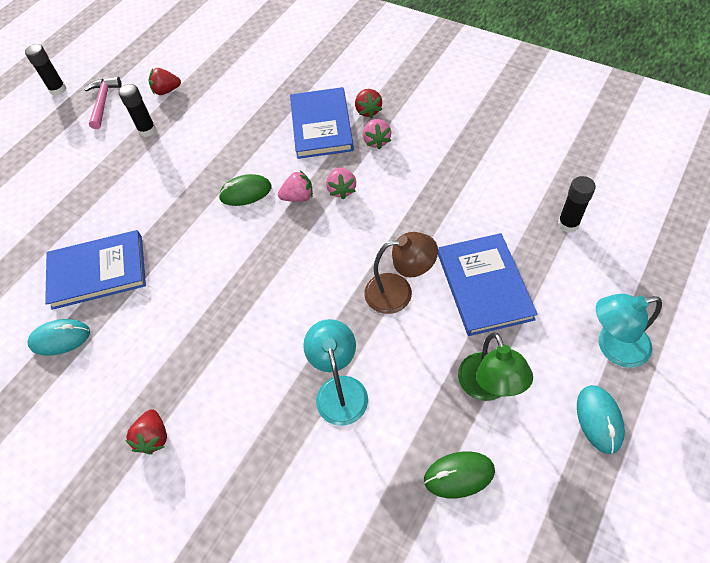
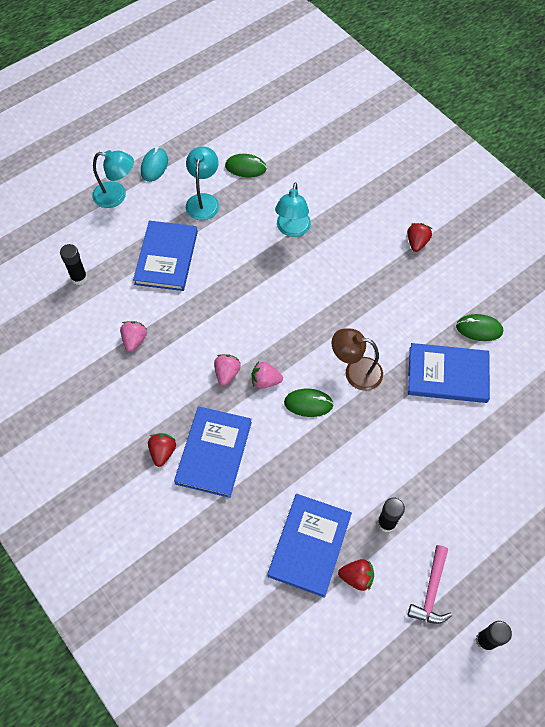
camera: 165 degrees left, 5 degrees up
turquoise mouse [27,319,90,356] -> green mouse [456,314,503,341]
pink strawberry [363,119,391,150] -> pink strawberry moved to [120,321,147,352]
brown lamp [364,232,438,314] -> brown lamp moved to [331,328,383,391]
green lamp [458,333,533,401] -> turquoise lamp [186,147,219,220]
none -> blue book [267,494,352,598]

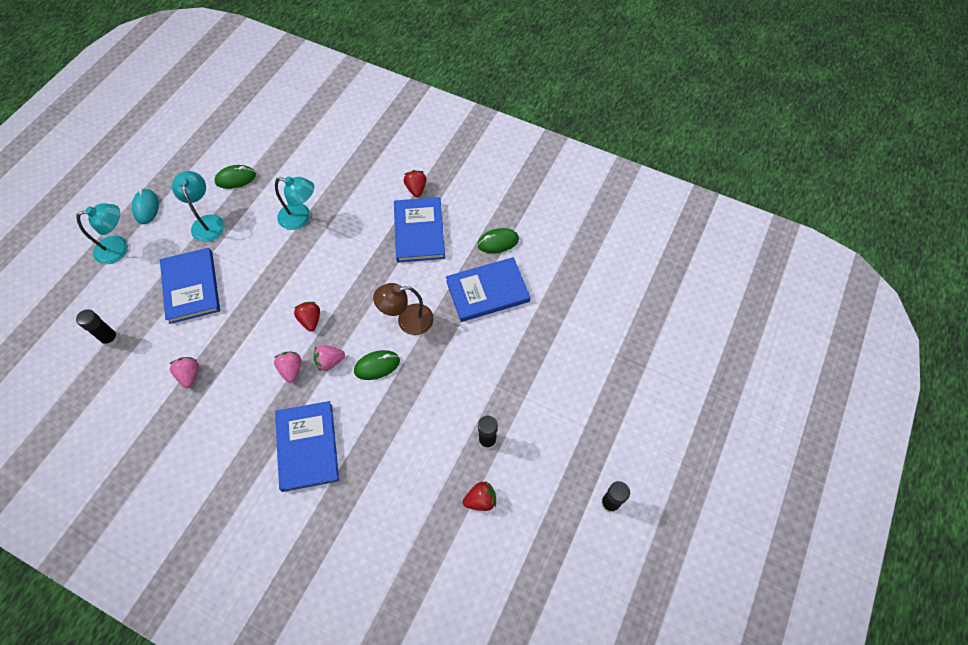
camera: 25 degrees left, 0 degrees up
red strawberry [148,433,176,467] -> red strawberry moved to [294,302,320,331]
blue book [267,494,352,598] -> blue book moved to [394,197,445,262]
turquoise lamp [275,182,311,237] -> turquoise lamp turned 60 degrees counterclockwise [275,176,314,230]
pink hammer [408,545,452,624] -> none

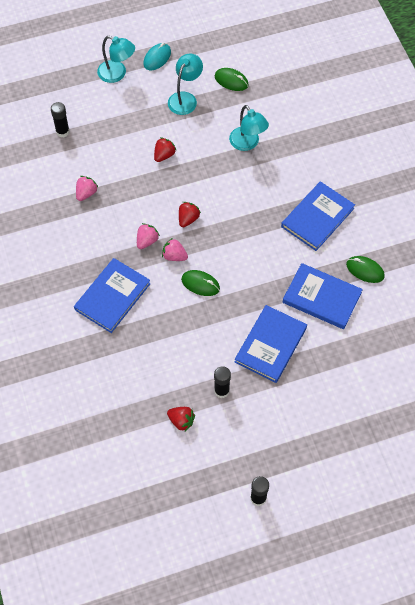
camera: 45 degrees right, 0 degrees up
blue book [160,248,220,324] -> blue book moved to [234,305,307,383]
brown lamp [373,283,434,335] -> none
red strawberry [404,170,426,197] -> red strawberry moved to [154,137,177,162]

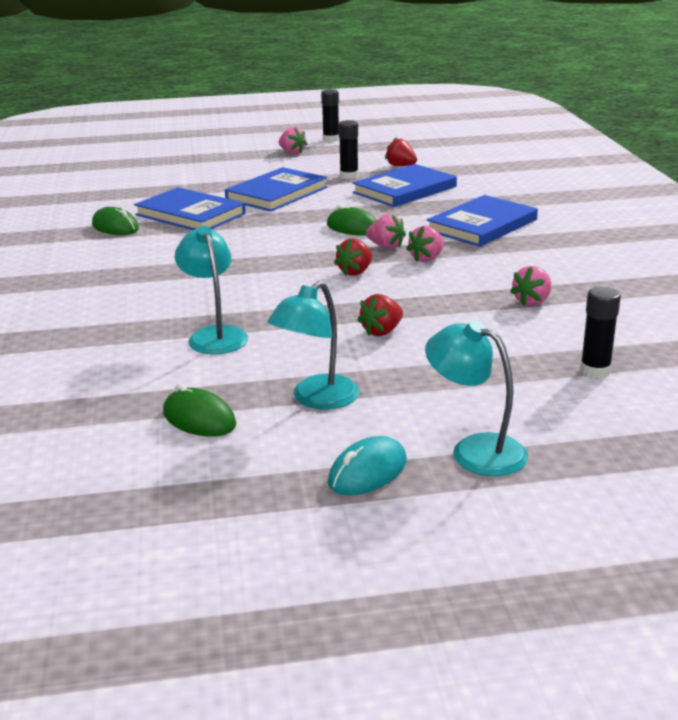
camera: 170 degrees left, 35 degrees down
blue book [281,181,355,251] -> blue book moved to [353,164,457,207]
none -> pink strawberry [279,127,308,154]

